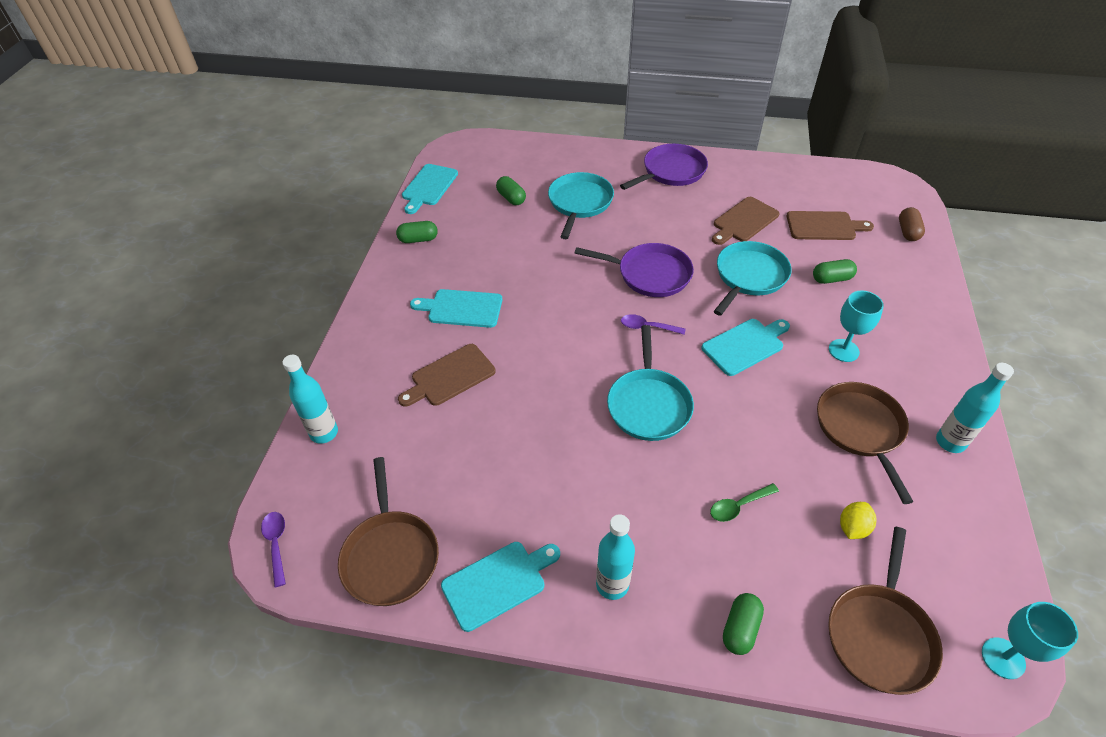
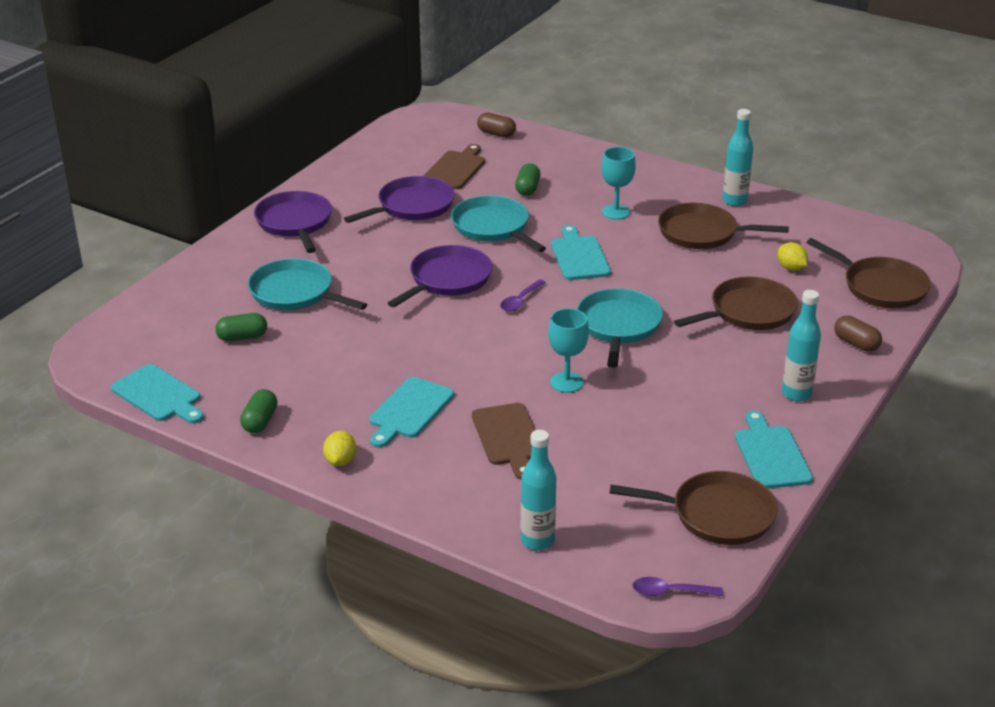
camera: 70 degrees left, 15 degrees down
turquoise pan [607,325,694,441] -> turquoise pan turned 105 degrees counterclockwise [577,288,663,368]
green spoon [710,483,779,522] -> brown pan [674,276,798,330]
brown cutting board [712,197,780,245] -> purple pan [344,176,455,223]
green capsule [723,593,764,655] -> brown capsule [834,315,882,352]
turquoise goblet [982,602,1078,679] -> turquoise goblet moved to [548,308,589,393]
none -> yellow lemon [323,431,356,466]

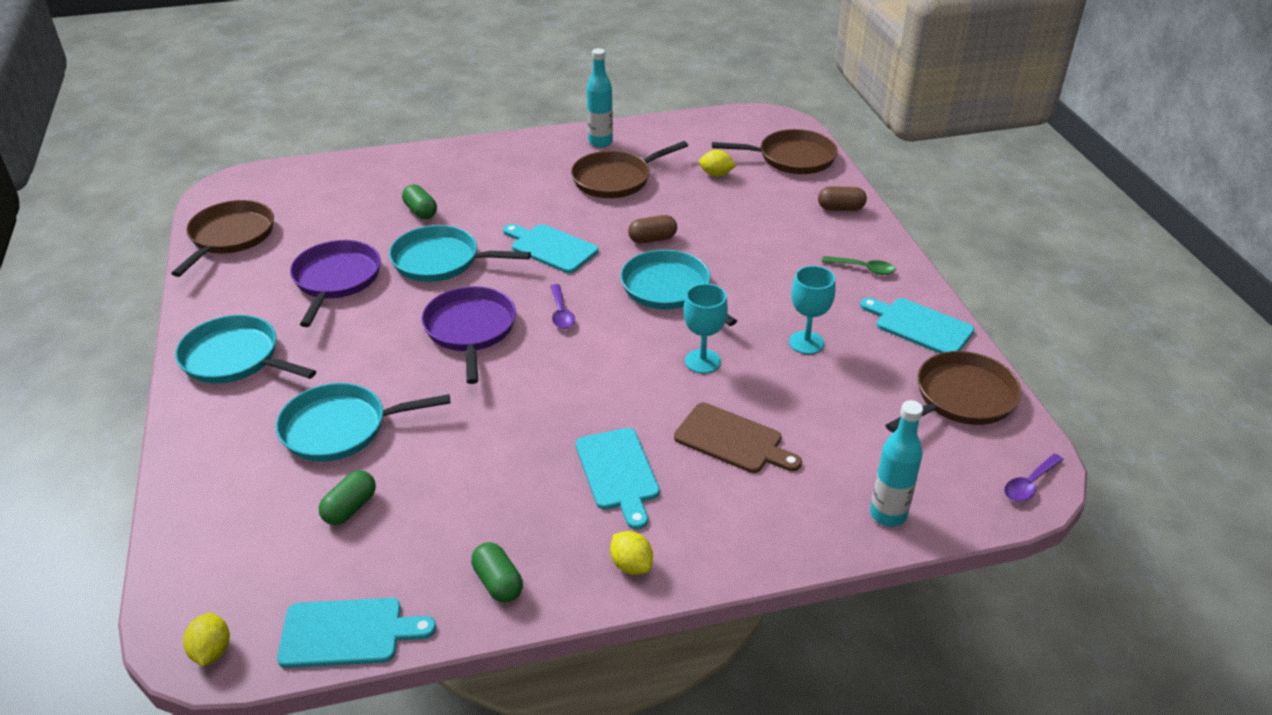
camera: 45 degrees left, 5 degrees up
purple pan [254,191,332,253] -> turquoise pan [175,315,316,384]
brown cutting board [423,144,485,189] -> none
brown capsule [477,112,516,137] -> brown capsule moved to [628,215,677,243]
turquoise goblet [601,147,636,220] -> turquoise goblet moved to [789,266,835,354]
brown pan [674,276,798,330] -> brown pan moved to [171,200,274,277]
turquoise bottle [782,290,821,401] -> green spoon [822,256,896,275]
none -> yellow lemon [183,613,230,666]

